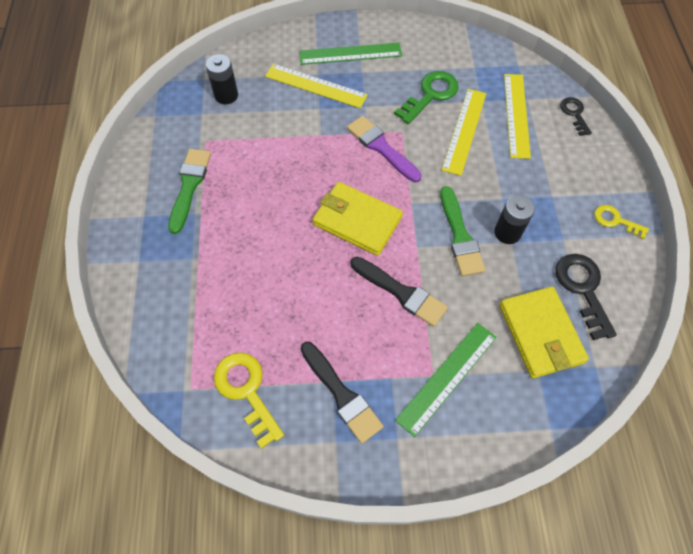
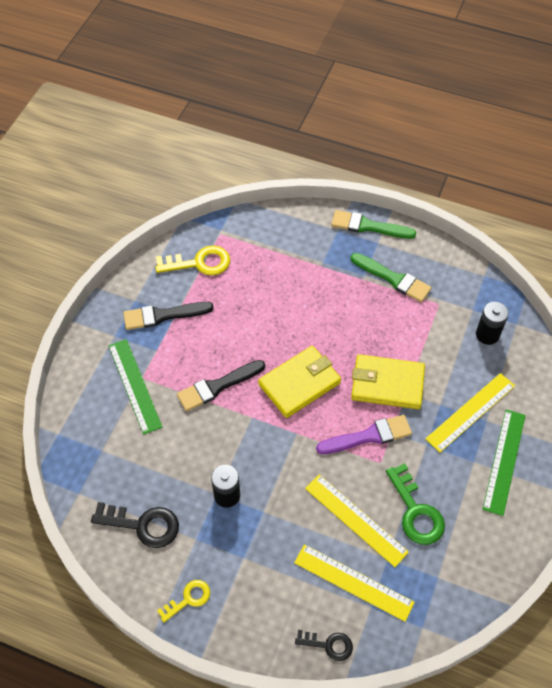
camera: 115 degrees right, 5 degrees down
green brush [440,186,485,276] -> green brush moved to [331,210,416,239]
yellow wallet [499,286,589,378] -> yellow wallet moved to [351,354,425,409]

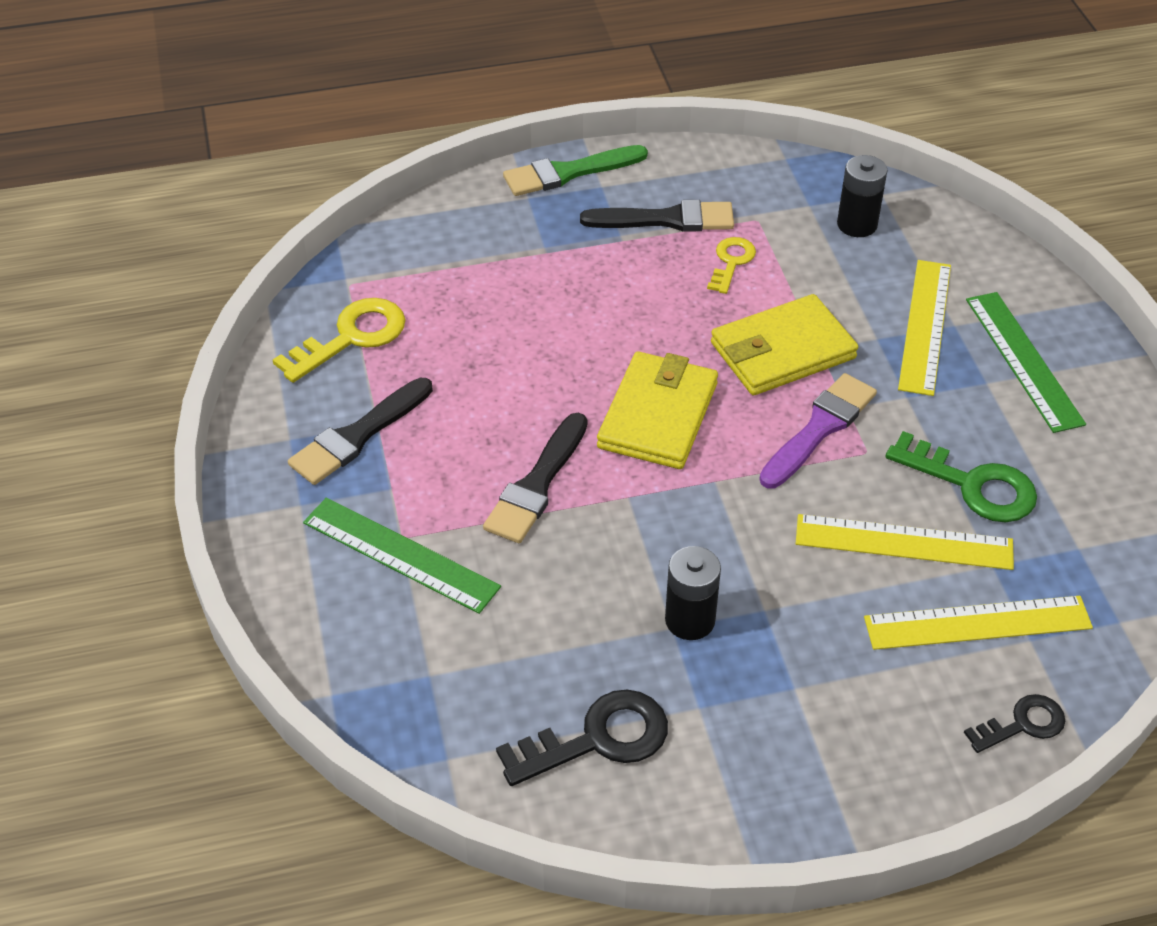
camera: 35 degrees left, 10 degrees down
yellow key [157,580,210,623] -> yellow key moved to [707,237,756,294]
green brush [351,253,432,302] -> black brush [580,200,734,232]

